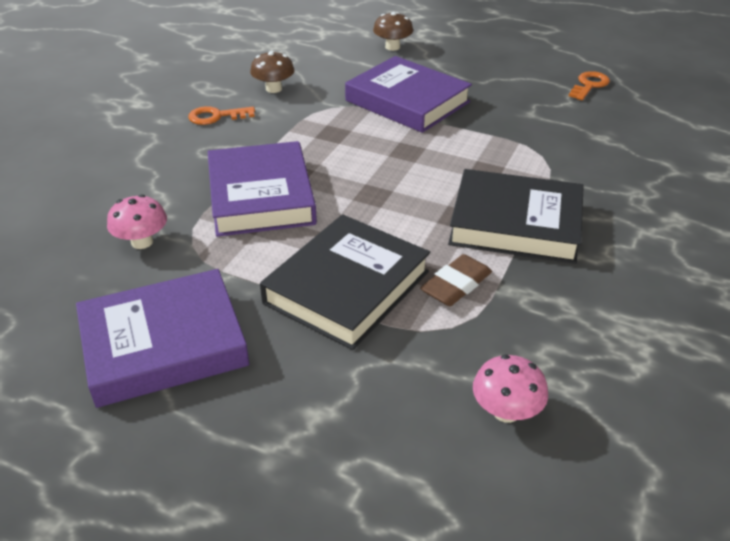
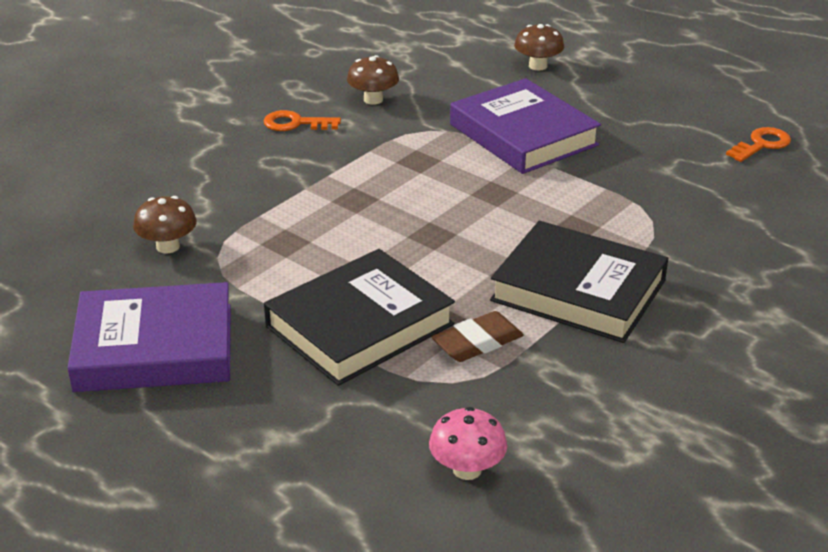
camera: 15 degrees right, 5 degrees down
pink mushroom [107,194,167,249] -> brown mushroom [133,196,197,253]
purple book [208,141,317,237] -> none

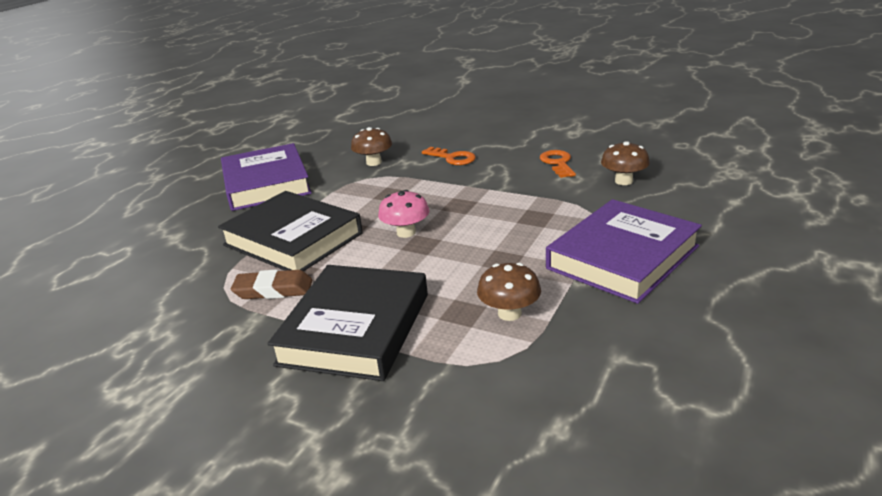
camera: 80 degrees right, 5 degrees down
pink mushroom [429,407,507,480] -> pink mushroom moved to [378,190,429,238]
brown eraser [432,311,524,362] -> brown eraser turned 45 degrees counterclockwise [231,270,312,299]
brown mushroom [514,24,564,70] -> brown mushroom moved to [477,263,541,321]
orange key [726,127,791,162] -> orange key moved to [422,147,476,165]

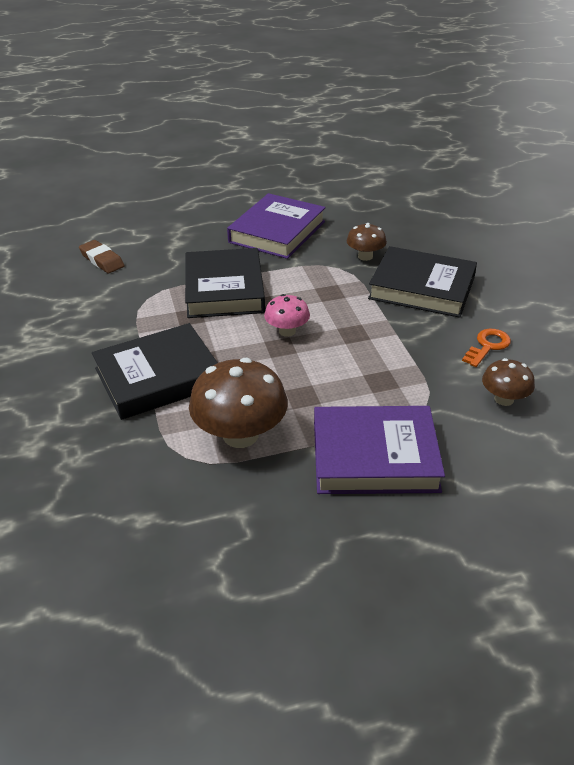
camera: 45 degrees right, 10 degrees up
brown eraser [231,270,312,299] -> brown eraser moved to [79,240,125,273]
orange key [422,147,476,165] -> black book [368,246,477,318]
brown mushroom [477,263,541,321] -> brown mushroom [189,358,288,448], size x1.81

